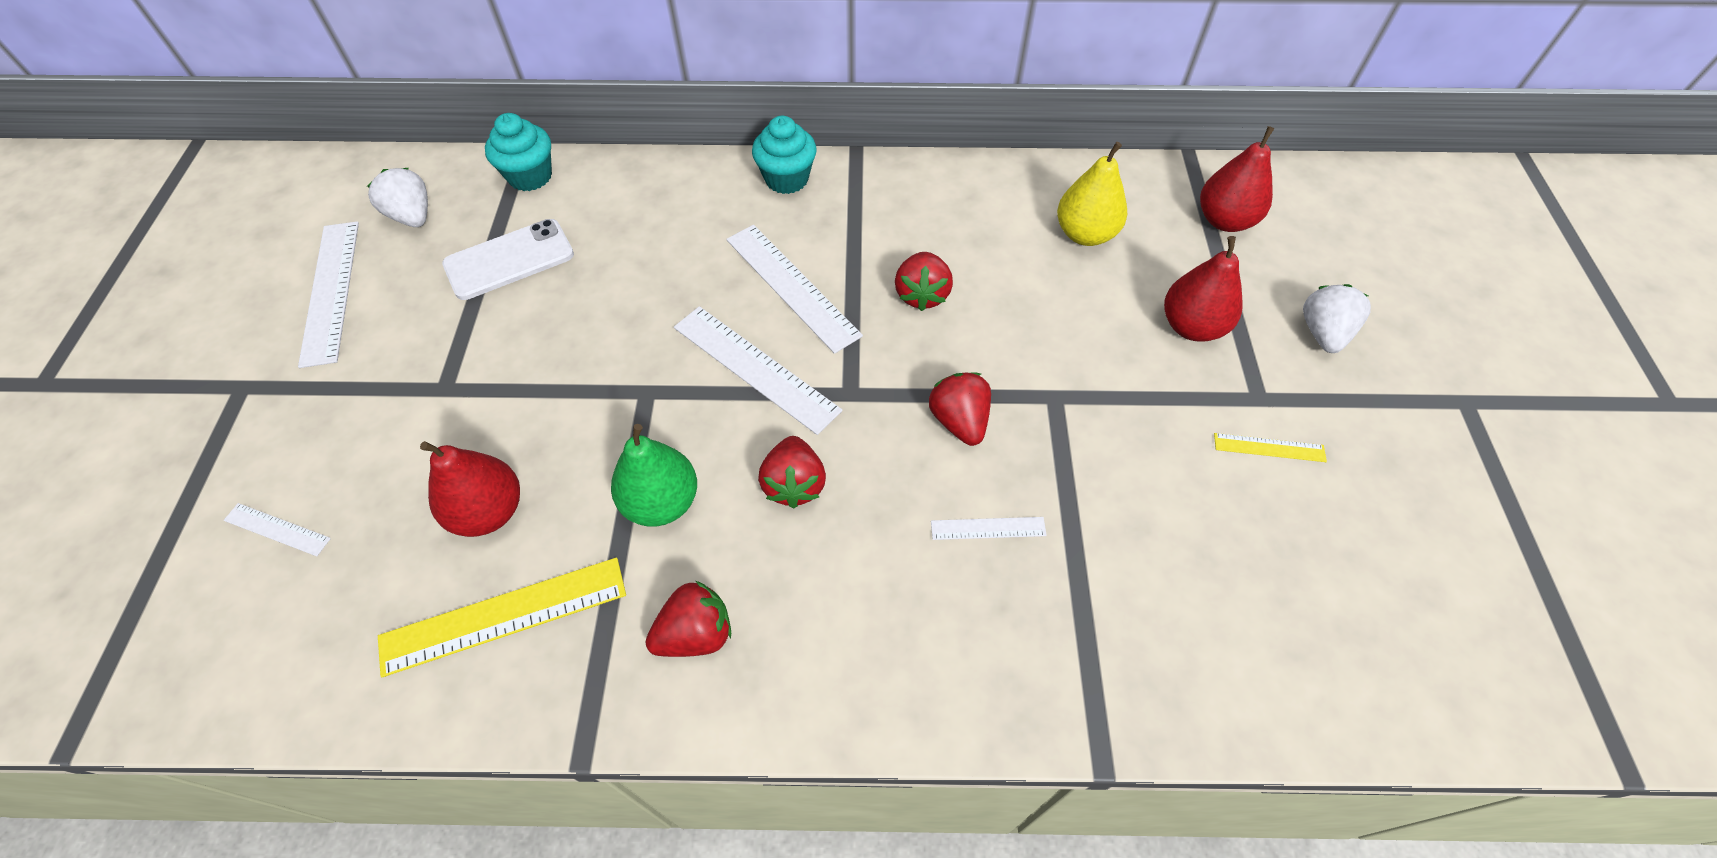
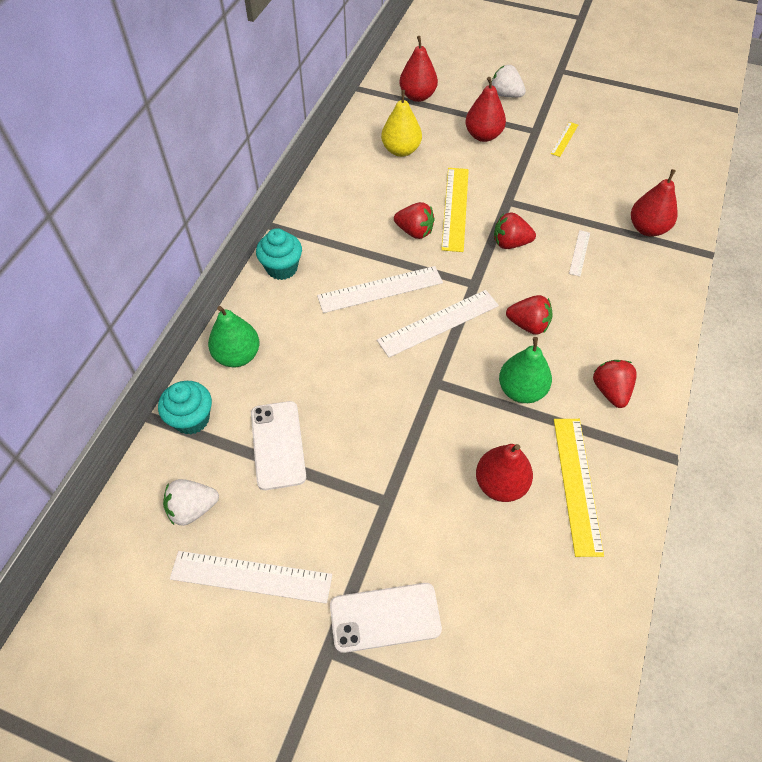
camera: 70 degrees left, 0 degrees up
white ruler [224,503,331,556] -> none
none -> green pear [208,306,259,367]
none -> white phone [330,583,442,653]
none -> yellow ruler [441,168,469,252]
none -> red pear [631,169,678,237]

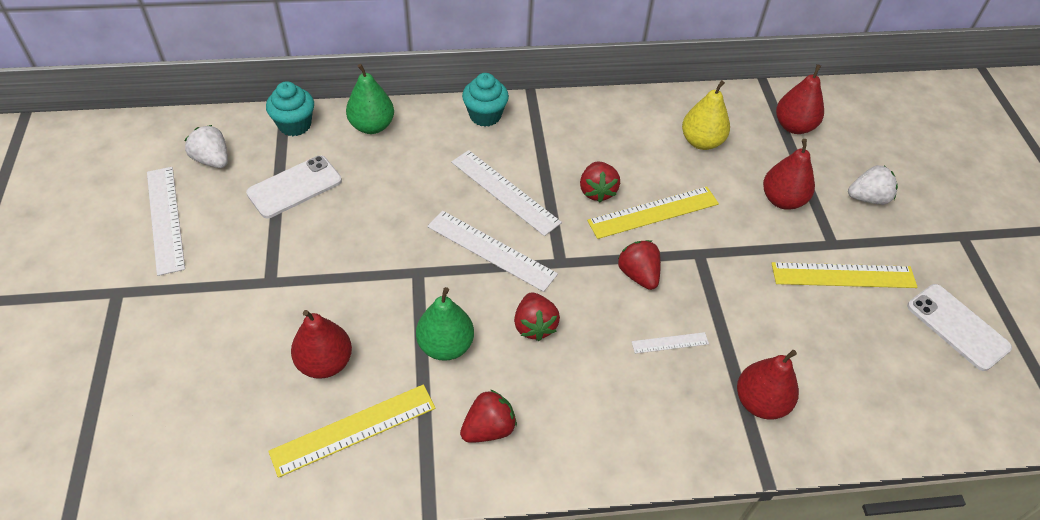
camera: 60 degrees right, 5 degrees down
white phone [330,583,442,653] -> white phone moved to [907,284,1012,371]
white strawberry [492,65,526,97] -> white strawberry turned 75 degrees clockwise [848,165,898,205]
yellow ruler [551,122,578,157] -> yellow ruler [771,262,917,288], size x1.98

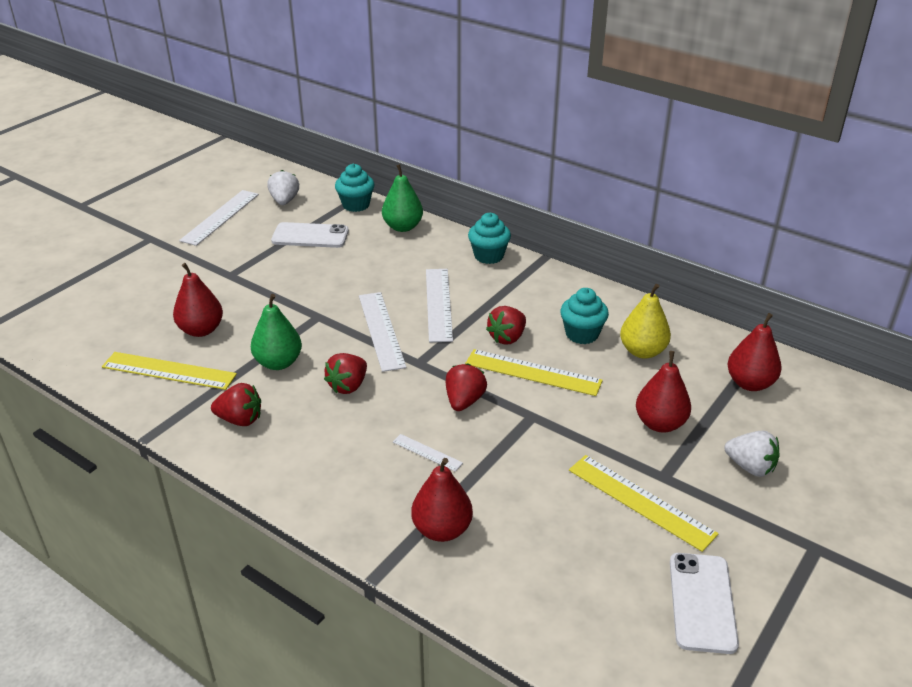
camera: 45 degrees right, 15 degrees down
none -> turquoise cupcake [560,288,609,344]

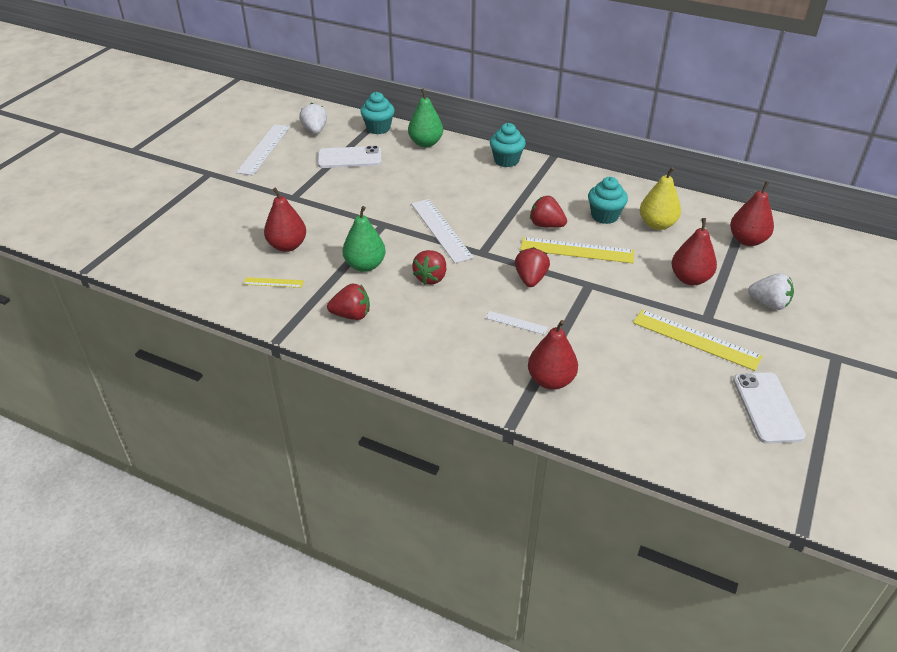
camera: 10 degrees left, 5 degrees up
yellow ruler [102,352,237,390] -> yellow ruler [243,277,304,288], size x0.51
white ruler [426,269,453,342] -> none
red strawberry [486,306,526,345] -> red strawberry turned 90 degrees clockwise [530,196,567,228]

